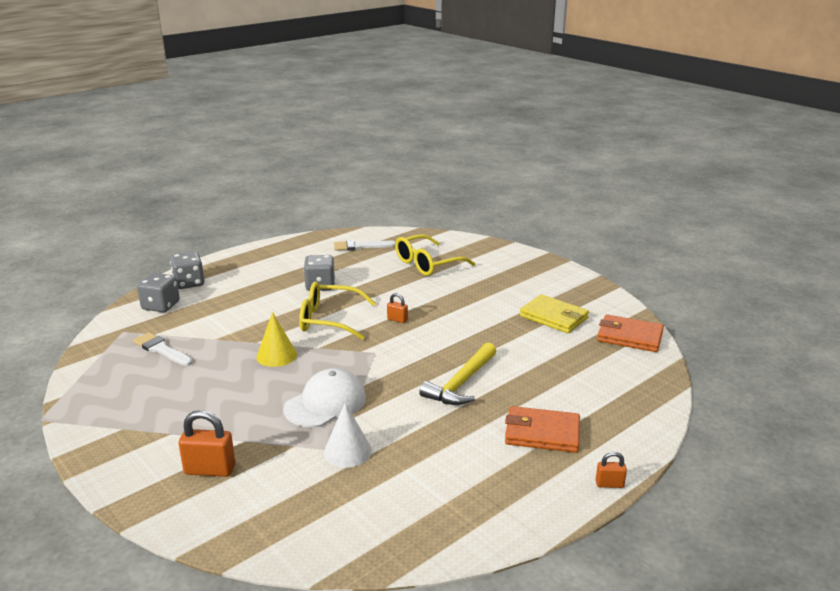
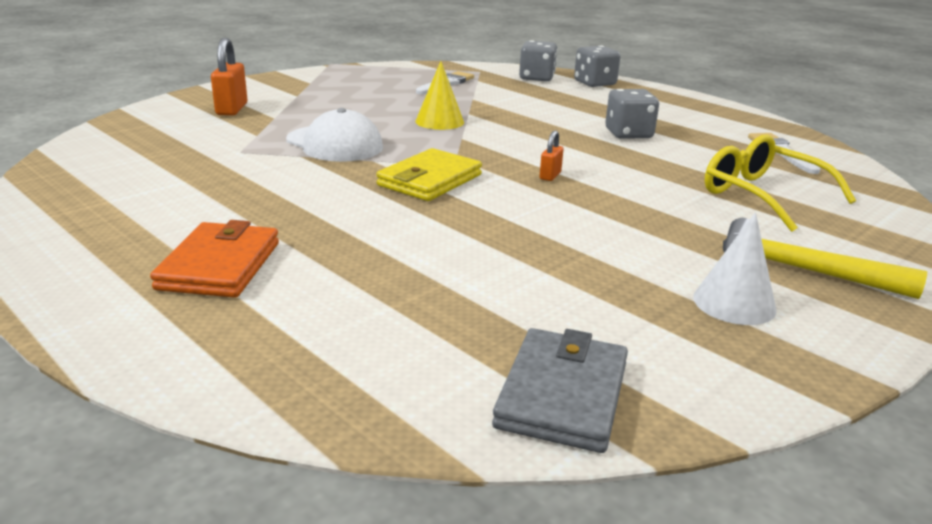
camera: 85 degrees right, 0 degrees up
yellow glasses [299,282,376,340] -> none
white cone [324,403,372,468] -> white cone moved to [693,212,776,325]
yellow hammer [419,343,497,405] -> yellow hammer moved to [723,218,927,299]
yellow wallet [520,294,589,333] -> yellow wallet moved to [376,148,482,201]
orange padlock [596,452,627,488] -> none
orange wallet [597,314,664,352] -> grey wallet [492,328,628,453]

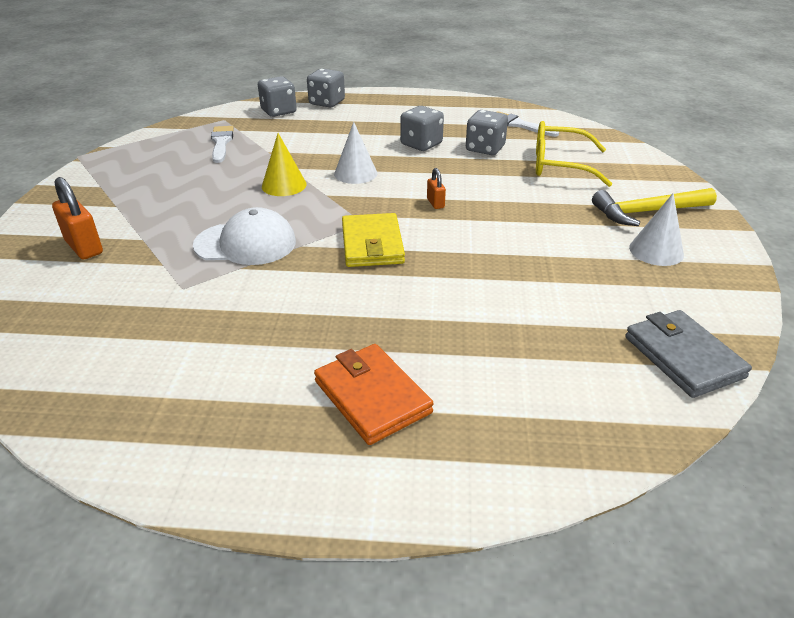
camera: 40 degrees left, 10 degrees up
none -> white cone [334,122,377,184]
none -> grey dice [466,110,508,155]

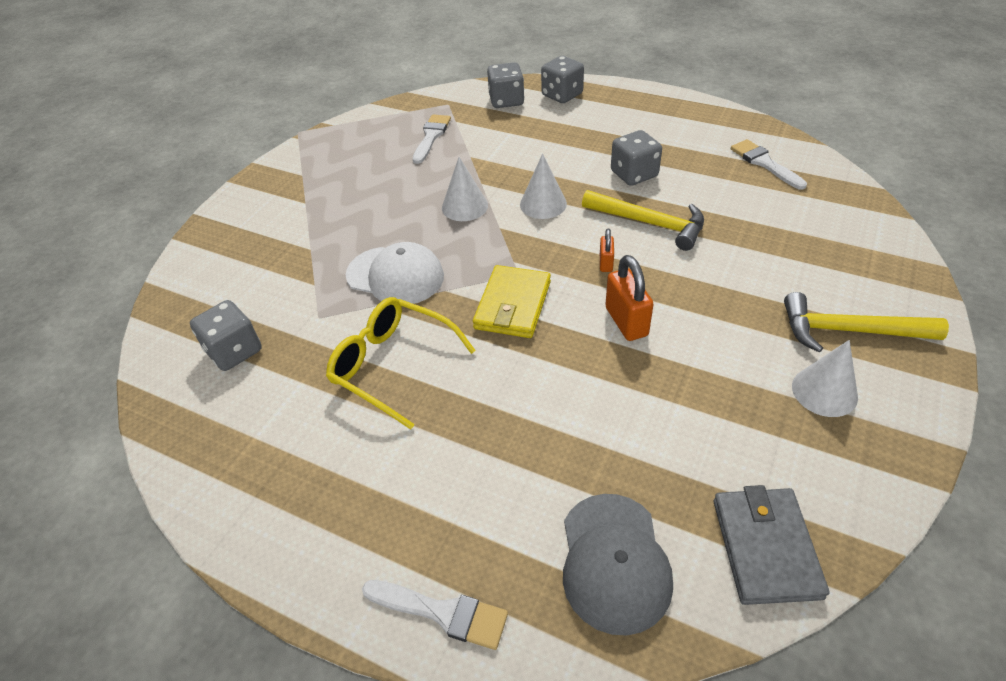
camera: 25 degrees right, 10 degrees up
orange padlock [52,177,103,259] -> orange padlock moved to [605,255,654,341]
yellow cone [262,133,307,196] -> white cone [442,157,488,221]
orange wallet [314,344,433,445] -> none
grey dice [466,110,508,155] -> grey dice moved to [190,300,262,371]
yellow glasses [536,121,612,187] -> yellow glasses moved to [326,297,476,430]
none -> white brush [362,580,508,650]
none -> grey cap [563,494,673,636]
none -> yellow hammer [582,190,704,251]

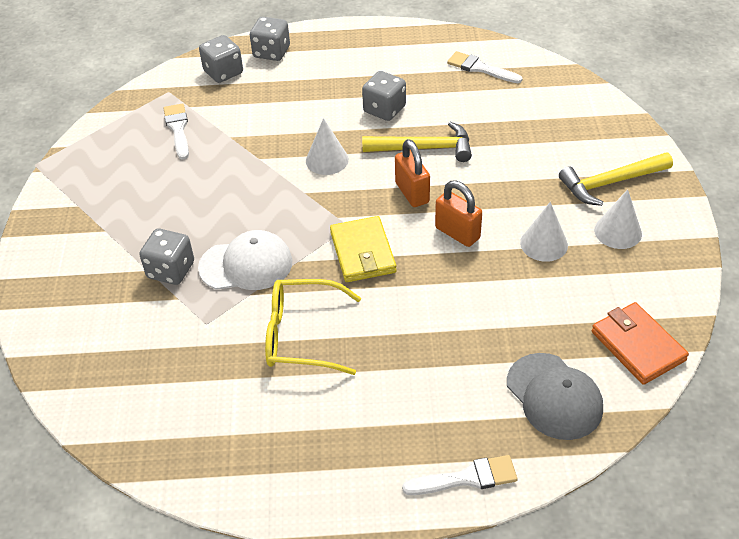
camera: 30 degrees left, 0 degrees up
grey dice [190,300,262,371] -> grey dice moved to [139,229,194,285]
white cone [442,157,488,221] -> white cone moved to [520,202,568,262]
orange padlock [600,228,614,272] -> orange padlock [395,139,430,207], size x1.81
grey wallet [713,485,829,605] -> orange wallet [592,302,689,385]

